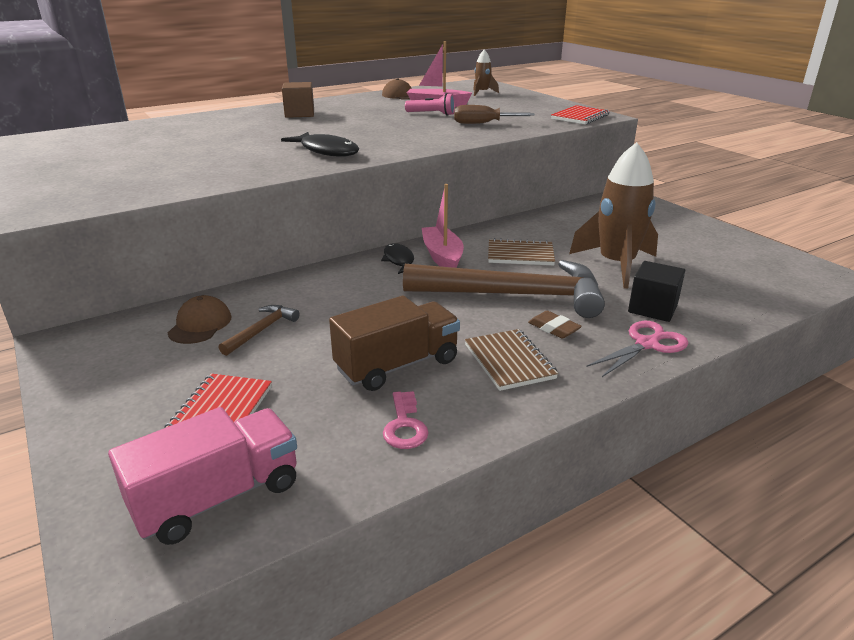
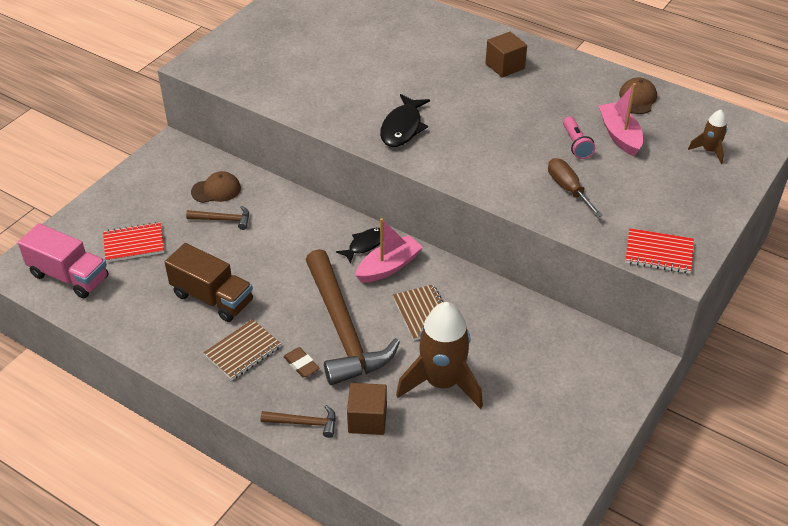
camera: 65 degrees right, 15 degrees up
pink key [383,391,429,449] -> none
brown eraser [528,311,582,339] -> brown eraser turned 60 degrees counterclockwise [283,347,319,377]
pink scissors [586,321,688,377] -> brown hammer [261,405,336,438]
black cube [628,261,685,322] -> brown cube [347,383,387,435]

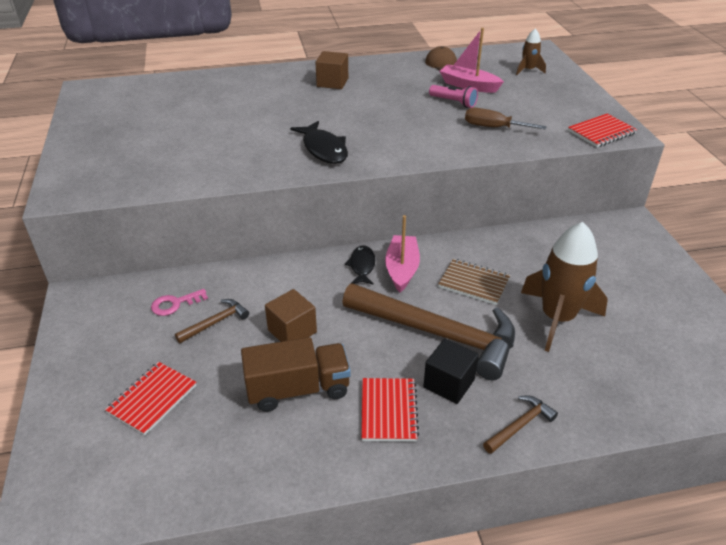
camera: 45 degrees left, 5 degrees down
pink truck [18,223,109,298] -> none
brown cap [191,171,241,203] -> pink key [151,289,208,316]
brown notebook [203,319,281,380] -> red notebook [361,378,419,442]
brown eraser [283,347,319,377] -> black cube [423,339,479,404]
brown cube [347,383,387,435] -> brown cube moved to [265,289,317,342]

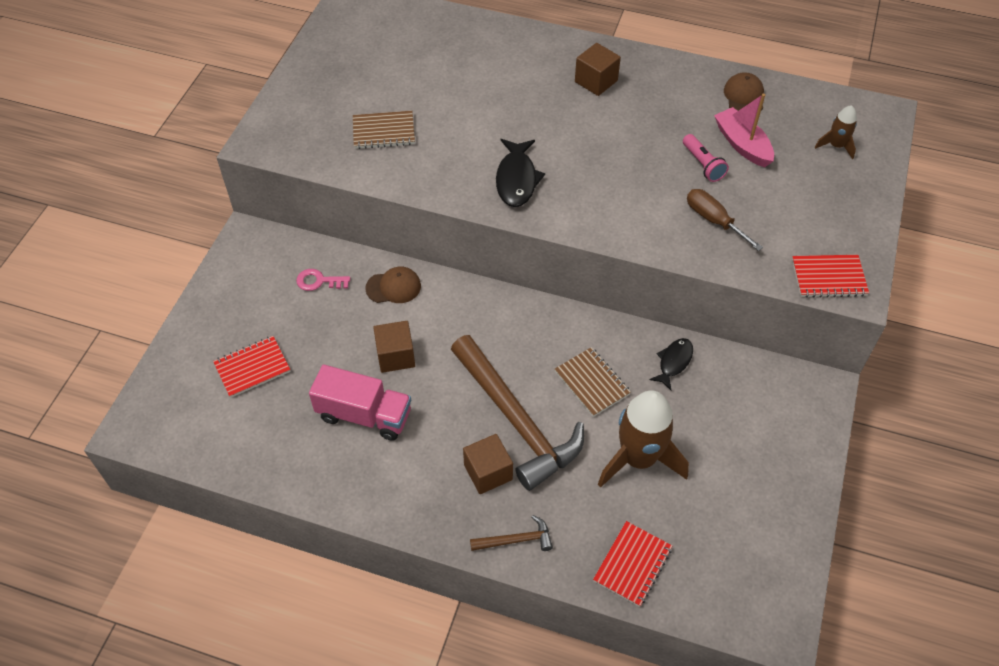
camera: 30 degrees right, 15 degrees up
brown hammer [175,299,249,343] -> none
brown truck [241,337,351,412] -> pink truck [309,364,411,441]
black fish [345,245,375,285] -> black fish moved to [649,338,693,390]
red notebook [361,378,419,442] -> red notebook moved to [593,521,672,607]
pink boat [385,215,420,292] -> none
black cube [423,339,479,404] -> brown cube [463,434,513,494]
none -> brown notebook [353,111,415,149]
none -> brown cap [365,267,421,303]

